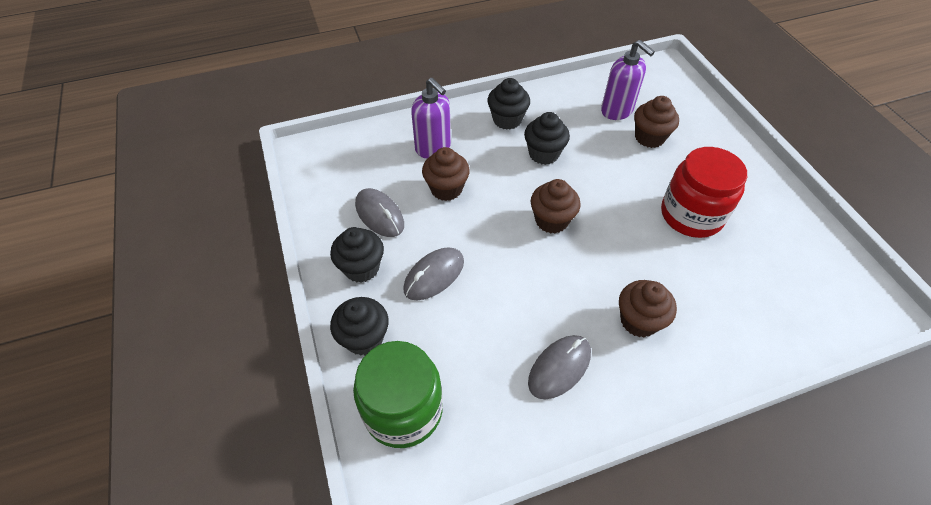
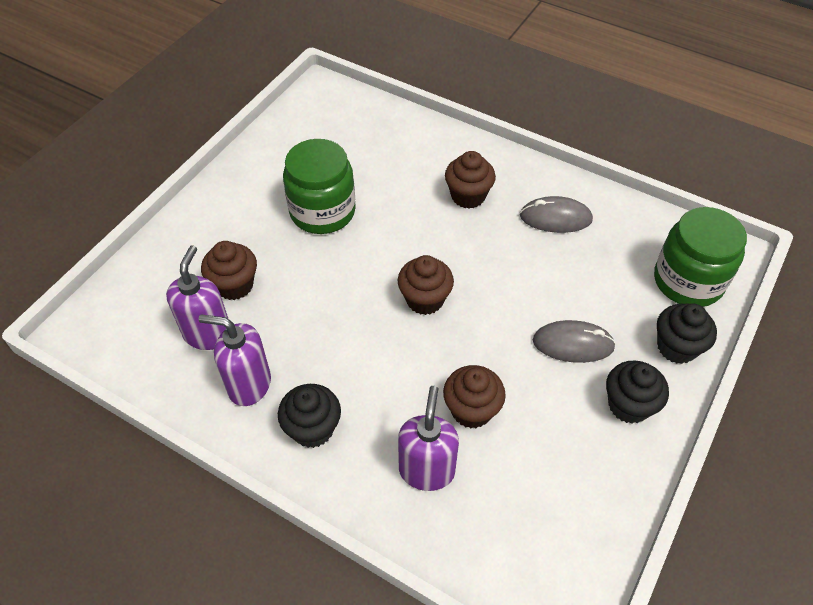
camera: 130 degrees left, 0 degrees up
grey mouse [355,188,404,237] -> none
black cupcake [524,112,570,165] -> none
red jar [661,147,747,238] -> green jar [283,139,356,234]
none -> purple soap dispenser [199,315,271,406]

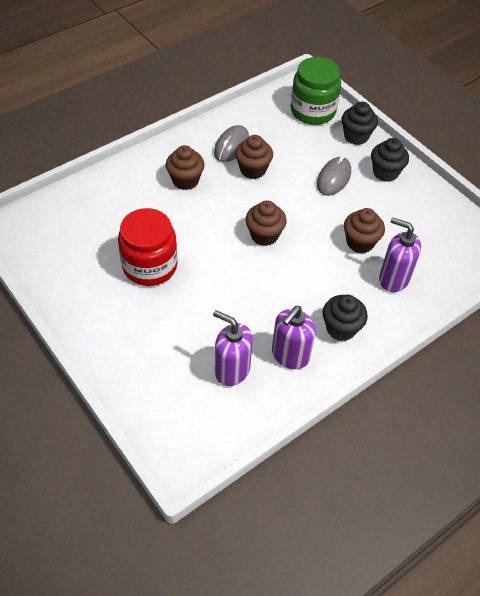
camera: 70 degrees left, 0 degrees up
brown cupcake [201,241,257,300] -> brown cupcake moved to [235,135,273,179]
green jar [283,139,356,234] -> red jar [118,208,178,286]

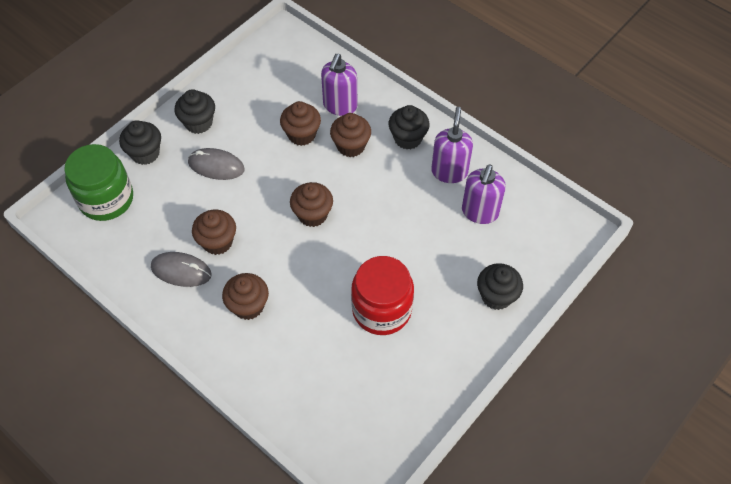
camera: 100 degrees left, 5 degrees up
purple soap dispenser [272,306,316,369] -> purple soap dispenser turned 105 degrees counterclockwise [431,107,473,183]
none -> brown cupcake [330,113,371,157]
none -> black cupcake [477,263,523,310]

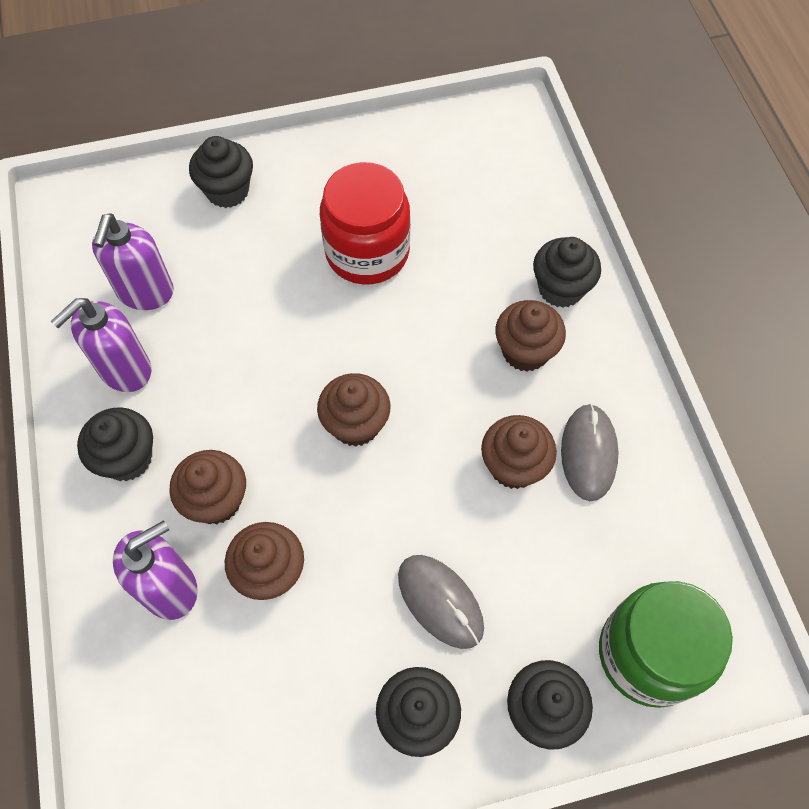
camera: 145 degrees left, 5 degrees up
grey mouse [151,252,212,287] -> grey mouse turned 45 degrees clockwise [561,404,618,501]
purple soap dispenser [462,164,506,224] -> purple soap dispenser turned 135 degrees clockwise [92,213,174,310]
none -> black cupcake [533,237,601,308]

